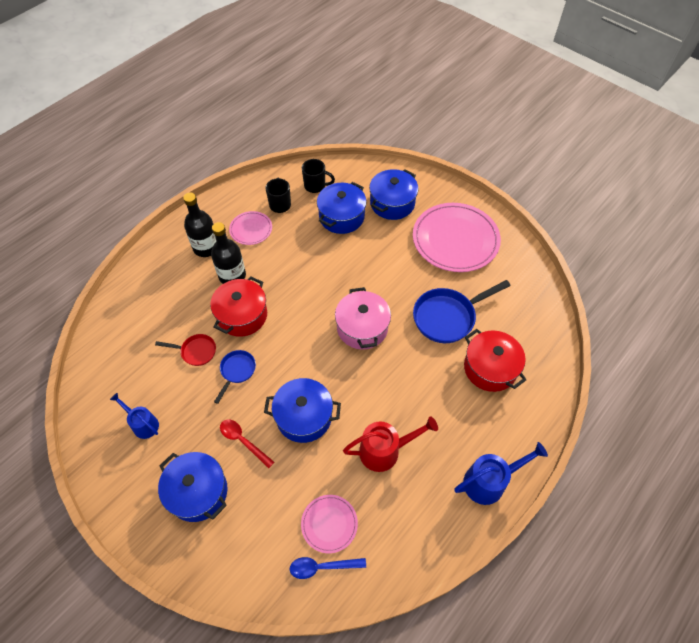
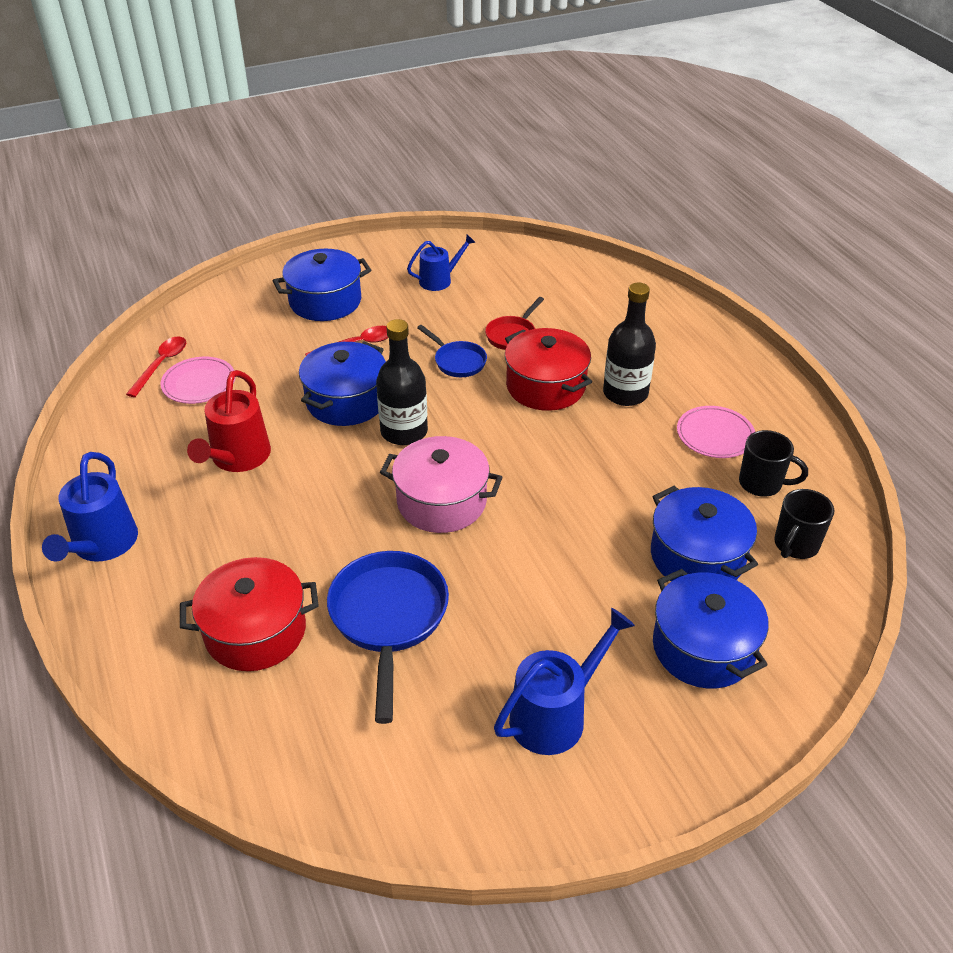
camera: 115 degrees right, 15 degrees down
black bottle [183,193,216,257] -> black bottle moved to [376,319,428,445]
blue spoon [289,557,366,579] -> red spoon [126,336,186,397]
pink plate [413,203,501,272] -> blue watering can [494,608,635,755]

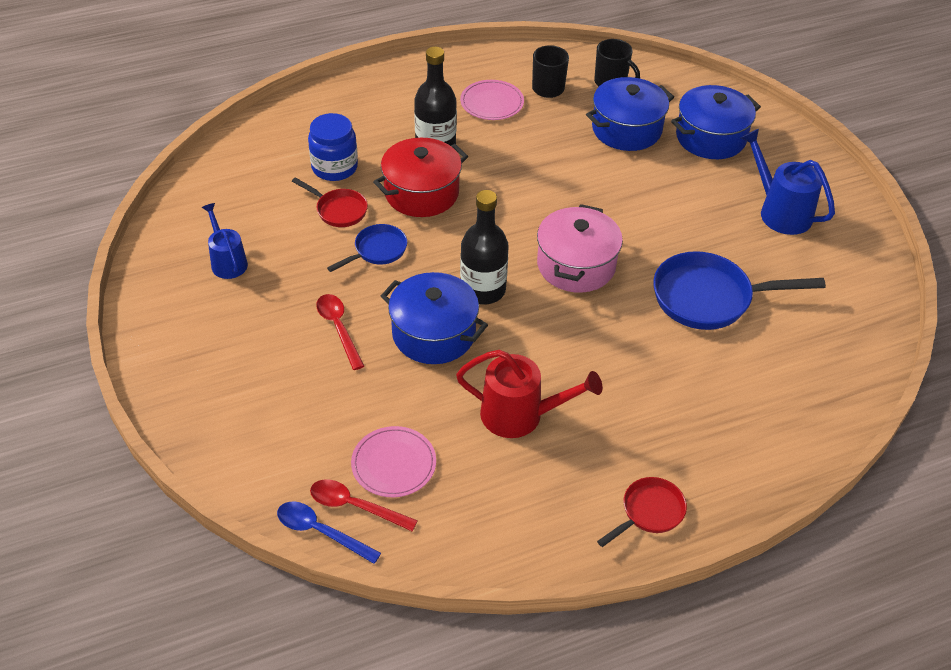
camera: 90 degrees left, 5 degrees up
blue watering can [42,452,138,562] -> red pan [597,477,687,547]
red pot [180,557,319,671] -> none
blue pot [273,249,371,321] -> none
none -> blue spoon [277,501,381,564]
none -> blue jar [308,113,358,181]

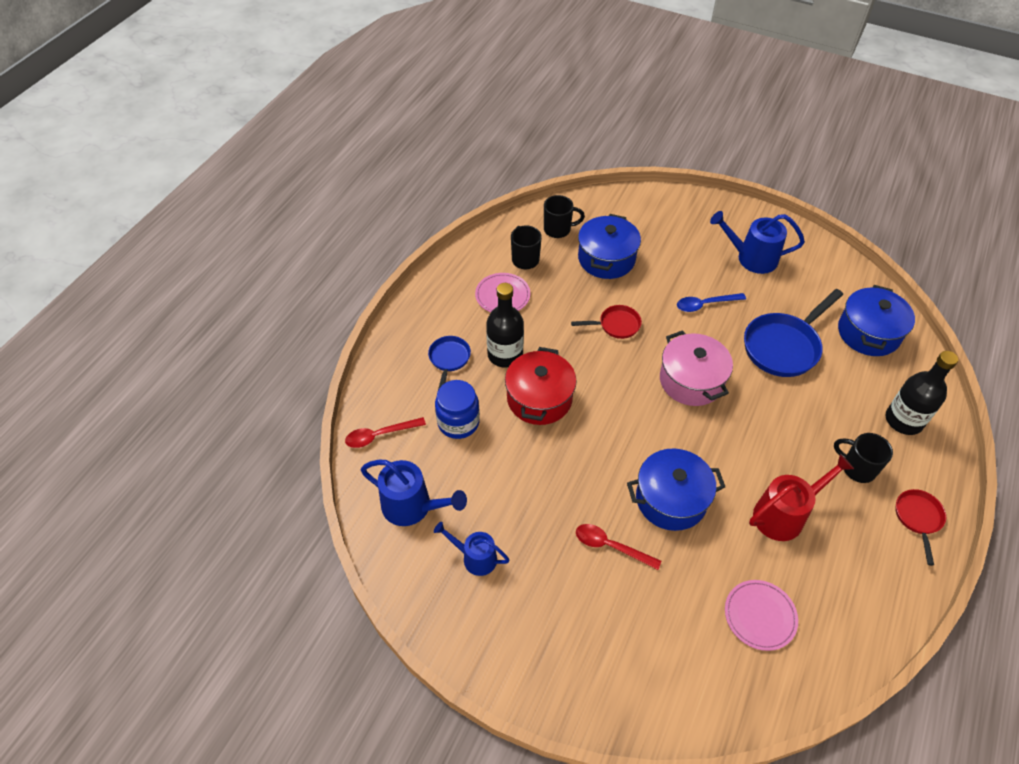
camera: 40 degrees left, 5 degrees up
blue spoon [277,501,381,564] -> blue spoon moved to [677,293,746,312]
red pan [292,177,368,227] -> red pan moved to [571,305,642,339]
red spoon [310,479,418,531] -> red spoon moved to [345,417,426,448]
blue pan [327,224,407,272] -> blue pan moved to [428,336,471,390]
black bottle [460,190,509,305] -> black bottle moved to [886,351,958,435]
blue pot [671,85,761,159] -> blue pot moved to [838,285,915,356]
none -> blue watering can [361,459,467,526]
none -> black mug [834,433,893,483]

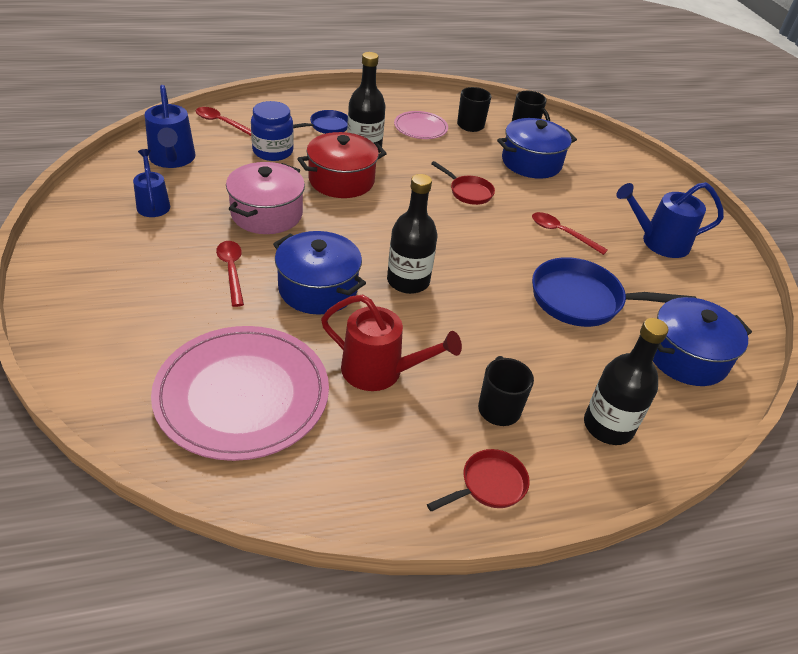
camera: 45 degrees right, 10 degrees down
pink pot [660,330,733,406] -> pink pot moved to [226,162,305,234]
blue spoon [677,293,746,312] -> red spoon [532,212,608,255]
blue watering can [710,211,805,274] -> blue watering can turned 60 degrees counterclockwise [616,182,724,258]
pink plate [725,580,798,651] -> pink plate [151,326,329,461], size x2.01
none -> black bottle [387,174,437,294]

